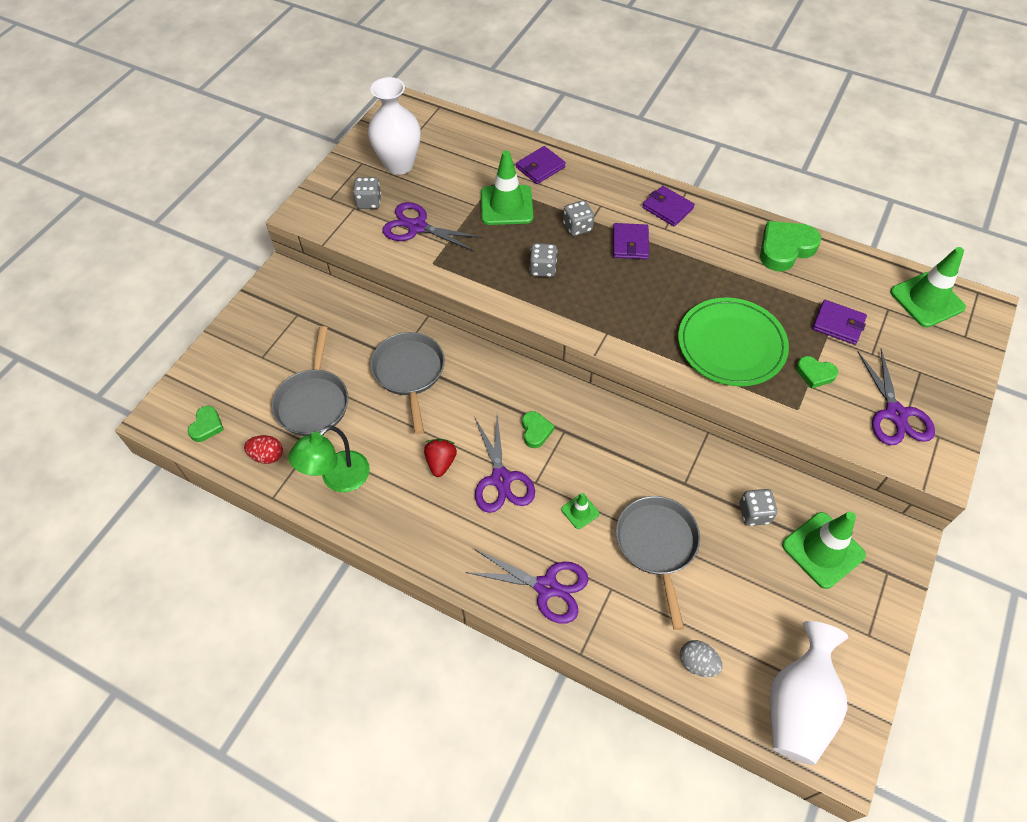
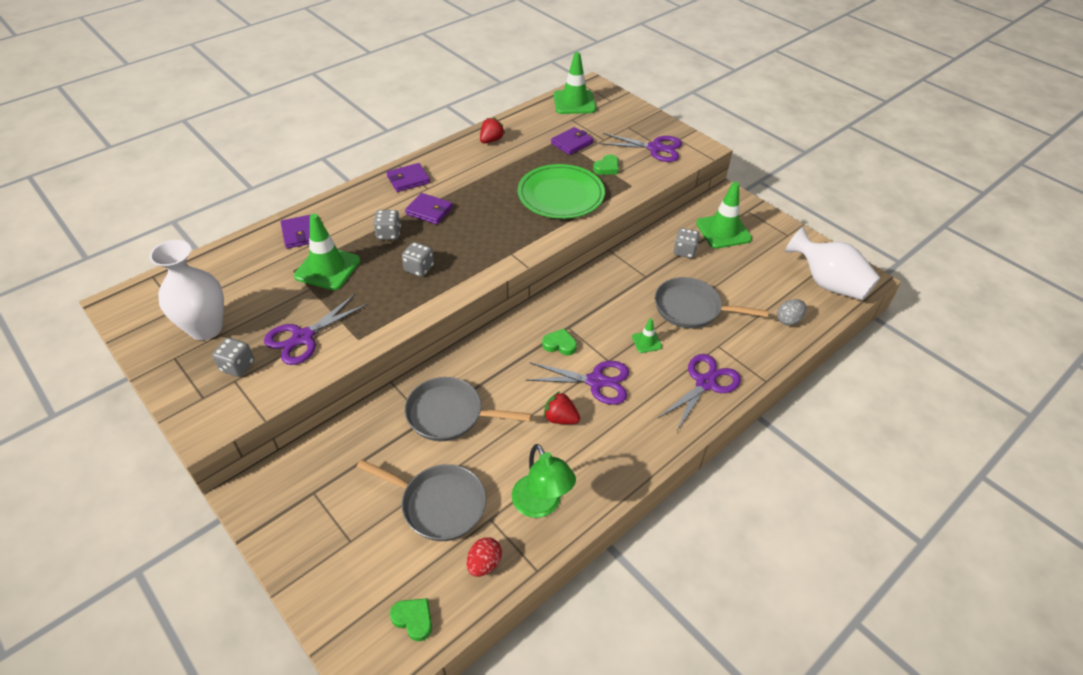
camera: 70 degrees left, 10 degrees down
green heart [760,221,821,271] -> red strawberry [480,117,505,143]

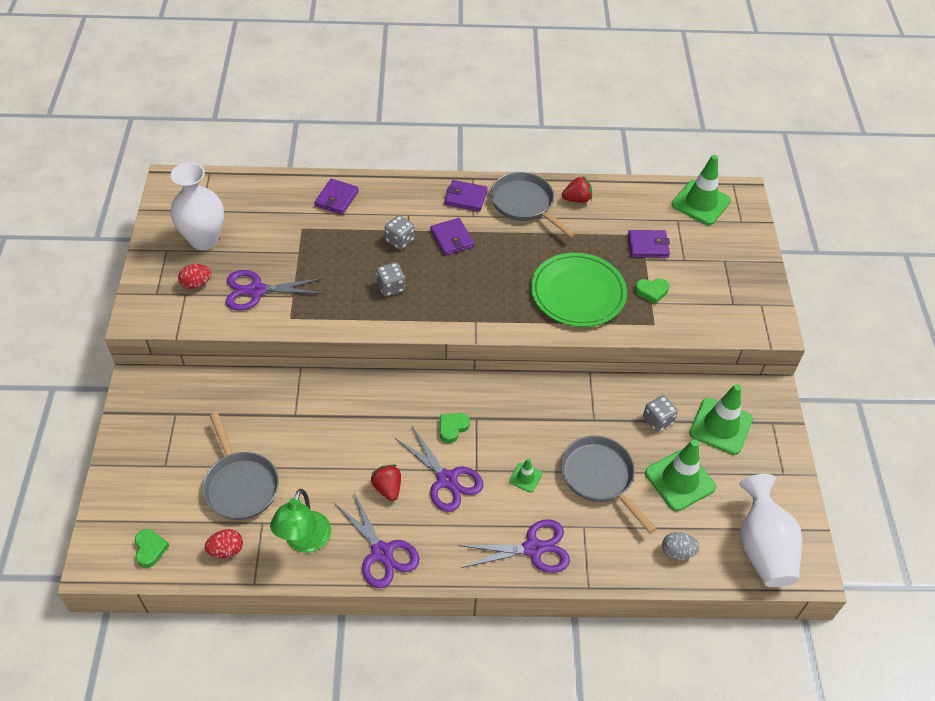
camera: 40 degrees right, 5 degrees up
grey dice [212,338,254,377] -> red egg [178,264,211,289]
green traffic cone [294,213,360,290] -> green traffic cone moved to [645,439,716,511]
grey pan [405,377,532,441] -> grey pan moved to [490,172,576,237]
green heart [542,329,577,355] -> green heart turned 105 degrees counterclockwise [440,413,470,443]
purple scissors [600,133,682,162] -> purple scissors moved to [334,492,419,588]

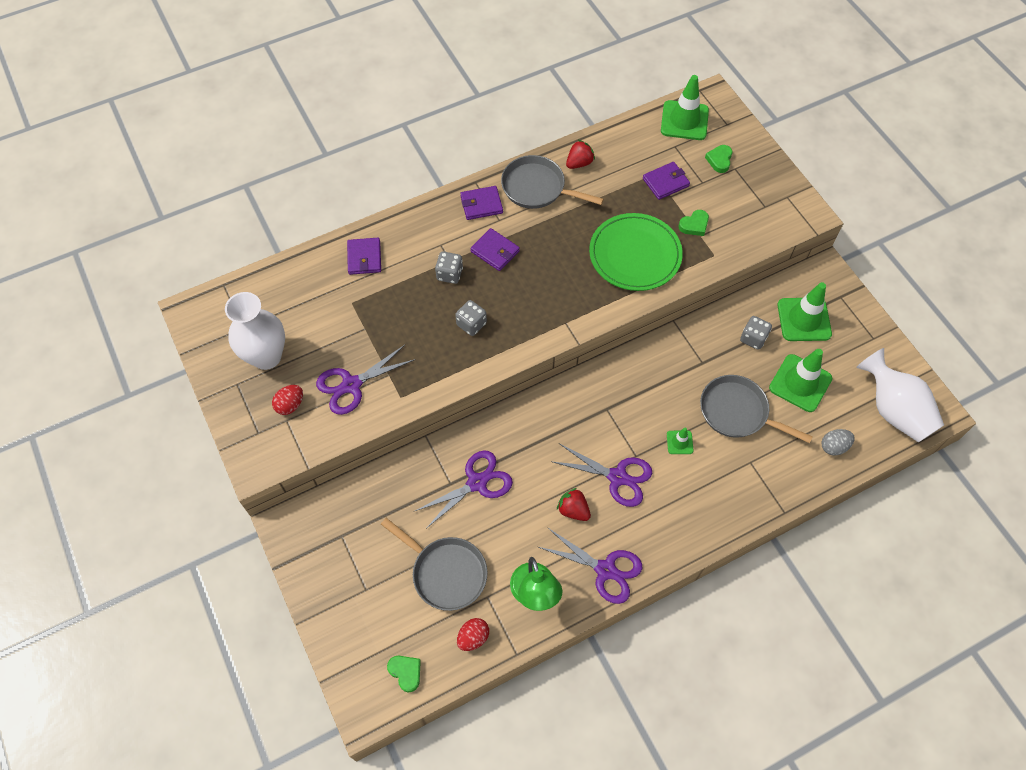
camera: 25 degrees left, 10 degrees up
green heart [440,413,470,443] -> green heart moved to [705,145,733,173]
purple scissors [458,519,570,573] -> purple scissors moved to [415,450,513,528]

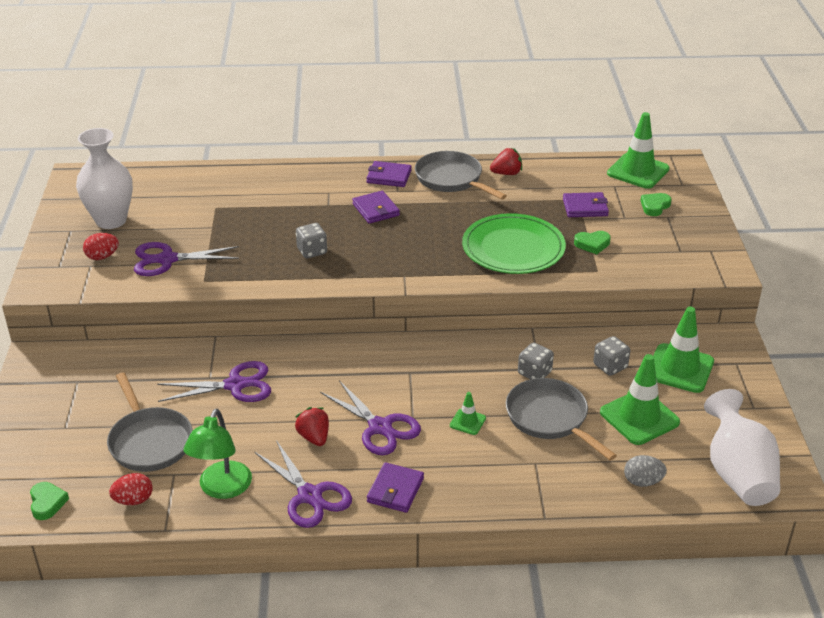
camera: 25 degrees right, 25 degrees down
purple wallet [347,238,381,275] -> purple wallet moved to [367,462,424,513]
grey dice [435,252,463,284] -> grey dice moved to [518,343,554,379]

